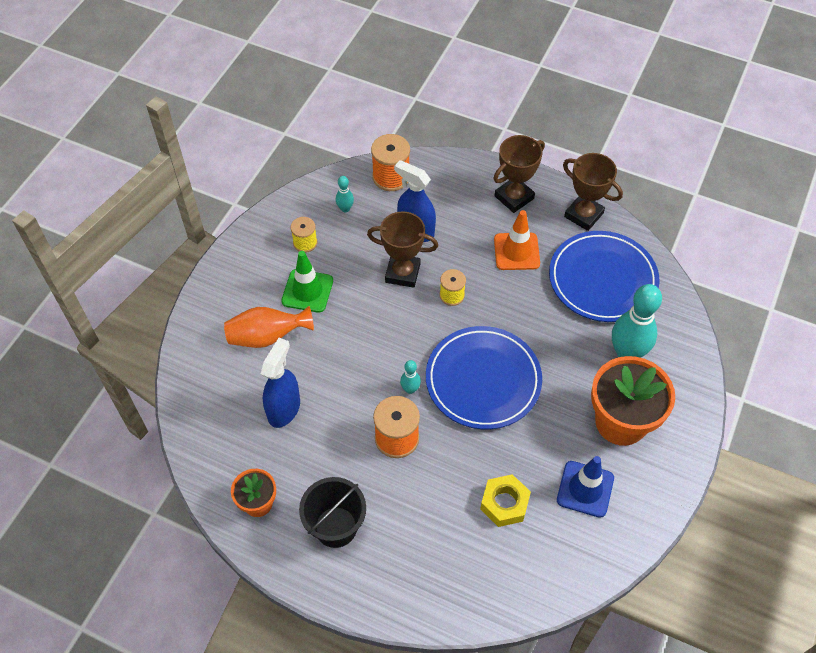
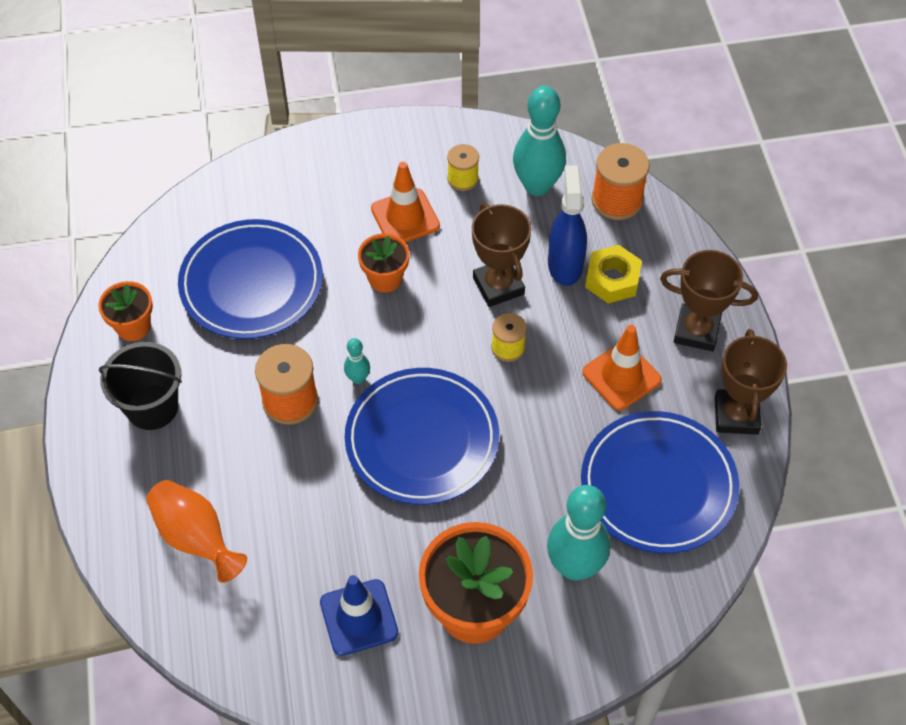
camera: 55 degrees right, 0 degrees up
orange vase [224,306,314,348] -> orange vase moved to [146,480,247,583]
blue spray bottle [261,338,300,428] -> blue plate [178,219,323,339]
green traffic cone [281,251,333,313] -> orange traffic cone [371,162,440,242]
turquoise bowling pin [336,176,354,212] -> turquoise bowling pin [513,86,566,196], size x2.17
yellow nut [480,474,531,527] -> yellow nut moved to [585,245,642,304]
none -> orange flower pot [358,233,410,293]

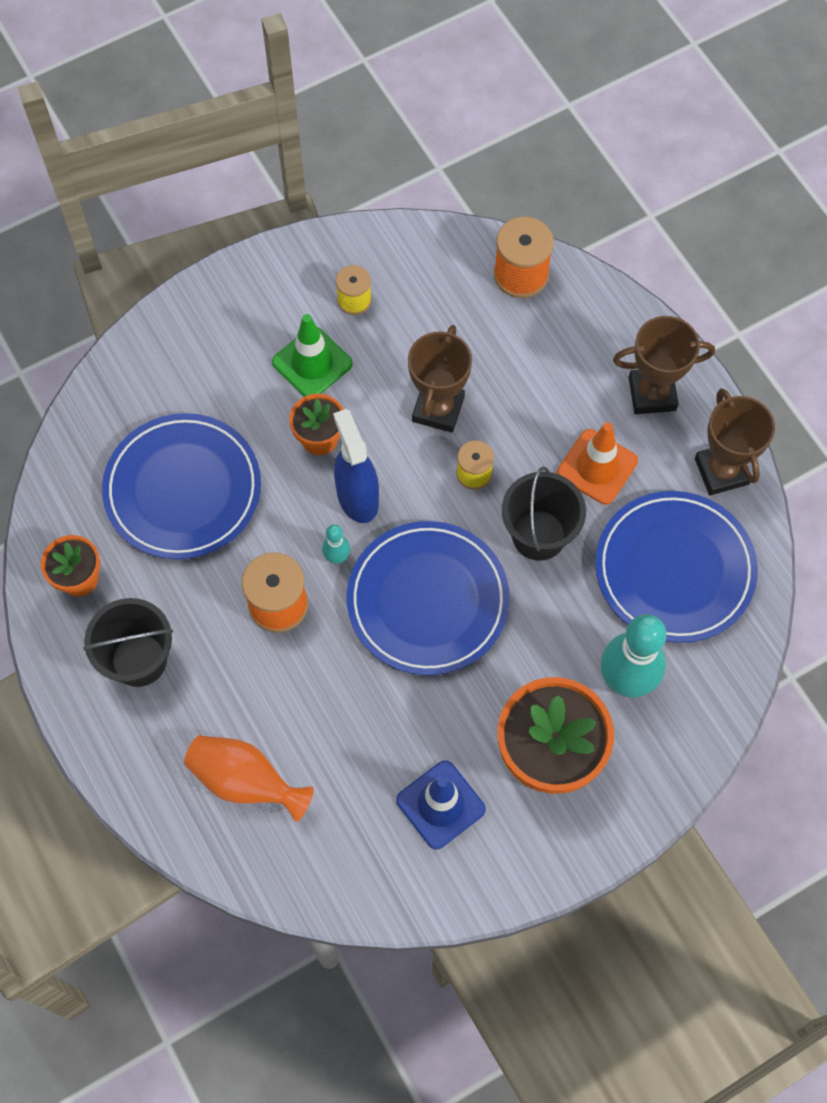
camera: 20 degrees left, 10 degrees up
orange traffic cone [371,162,440,242] -> green traffic cone [272,314,353,397]
brown trophy [472,202,531,307] -> brown trophy turned 60 degrees clockwise [408,325,472,433]
turquoise bowling pin [513,86,566,196] -> none
blue spray bottle [548,165,587,286] -> blue spray bottle moved to [333,409,379,523]
yellow nut [585,245,642,304] -> none
none -> black bucket [502,467,586,561]

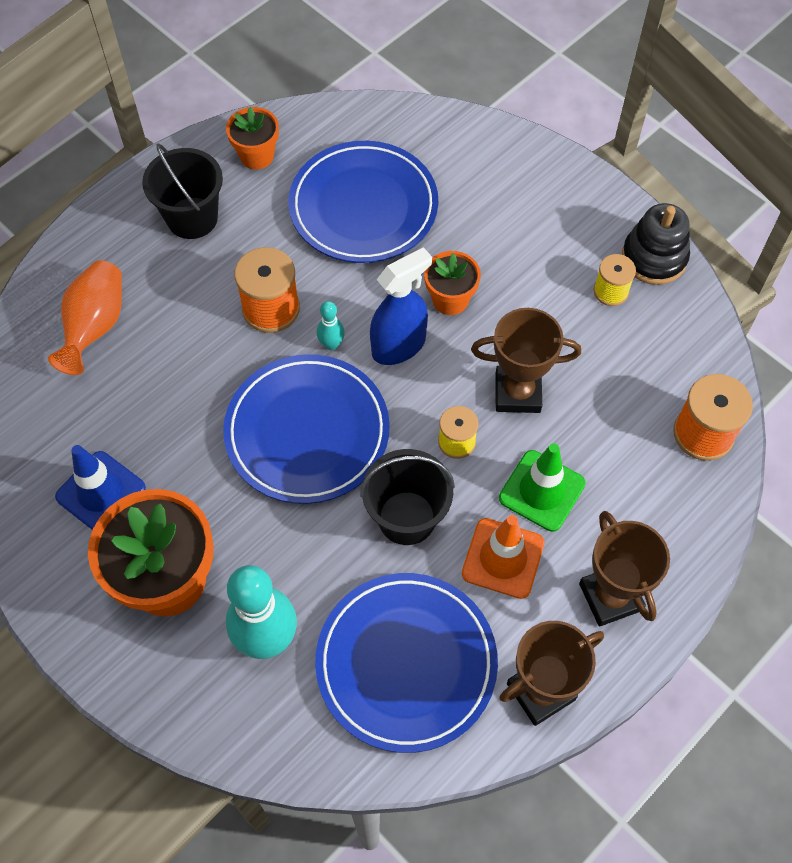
camera: 75 degrees right, 5 degrees down
green traffic cone [272,314,353,397] -> green traffic cone moved to [499,443,586,532]
none -> black stacking toy [622,203,690,285]

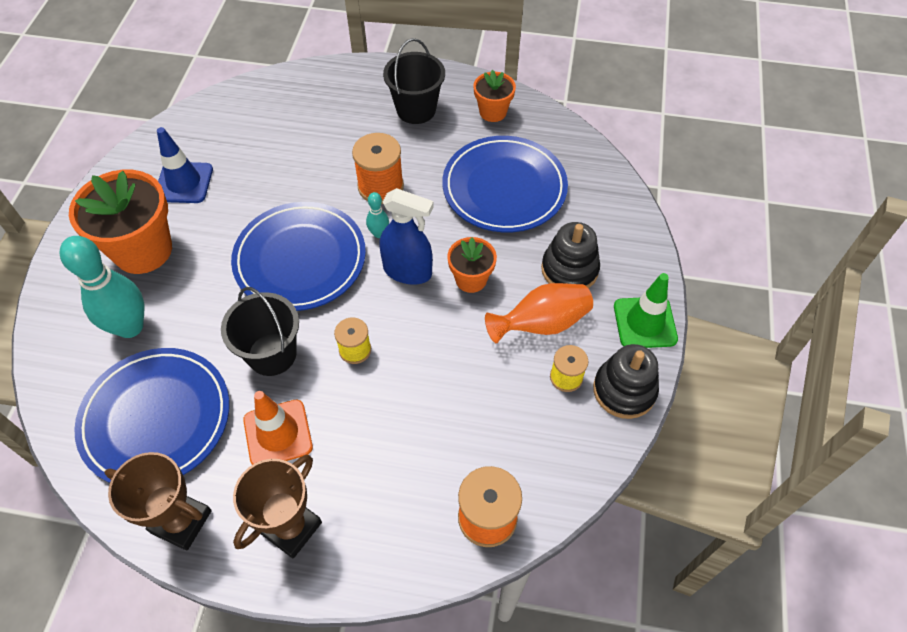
camera: 55 degrees right, 5 degrees down
orange vase [48,260,122,375] -> orange vase moved to [485,283,593,344]
brown trophy [471,308,581,413] -> none
green traffic cone [499,443,586,532] -> green traffic cone moved to [614,273,678,348]
none -> black stacking toy [541,222,600,288]

